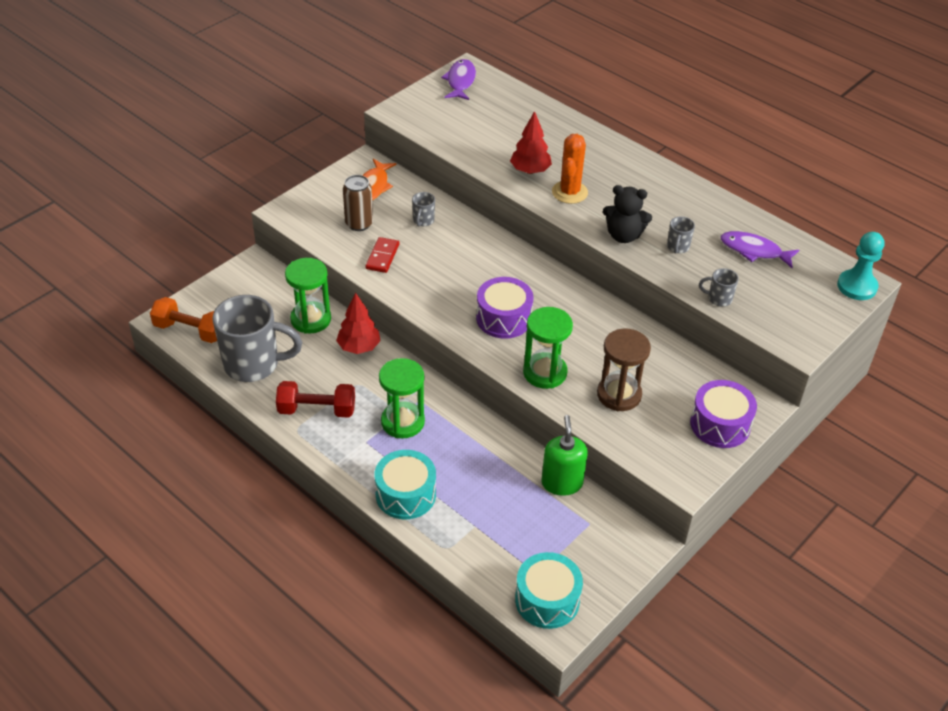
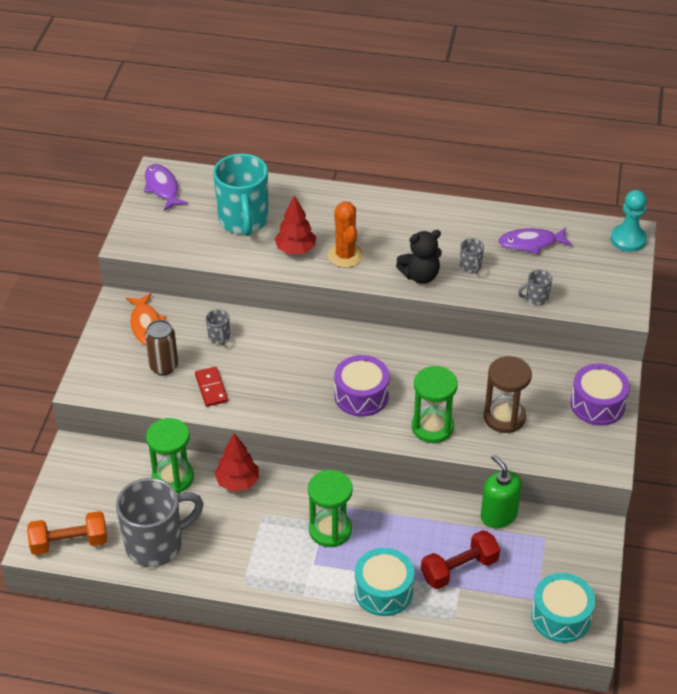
camera: 30 degrees left, 0 degrees up
red dumbbell [276,381,355,418] -> red dumbbell moved to [421,530,500,589]
none -> turquoise mug [213,154,268,236]

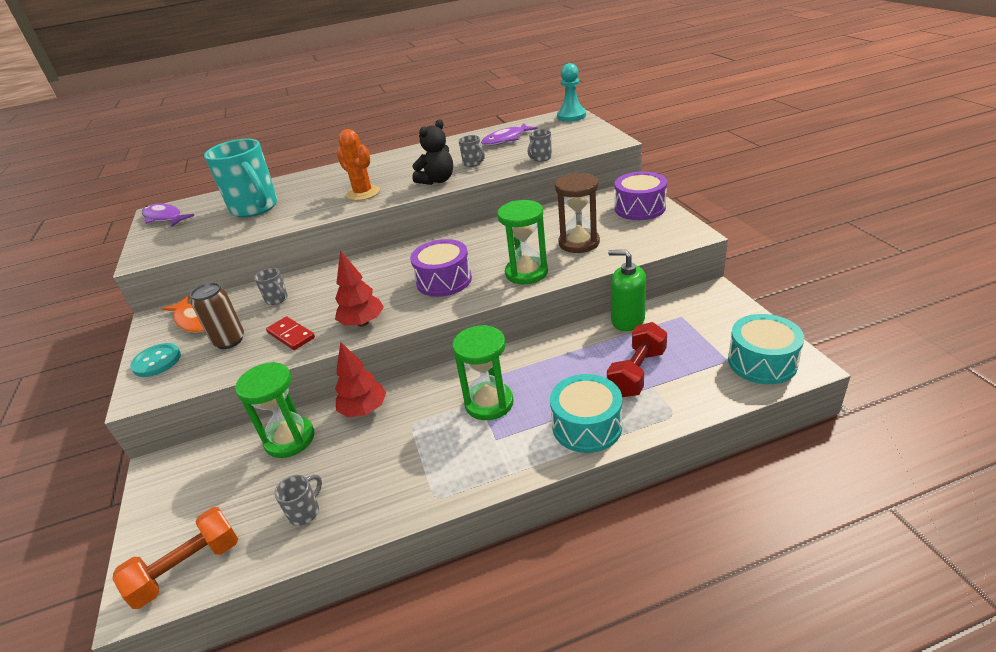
camera: 25 degrees left, 10 degrees down
grey mug [116,478,204,567] -> grey mug [274,474,322,526], size x0.42
red tree [275,195,316,254] -> red tree moved to [335,251,384,327]
none -> turquoise button [130,343,181,377]

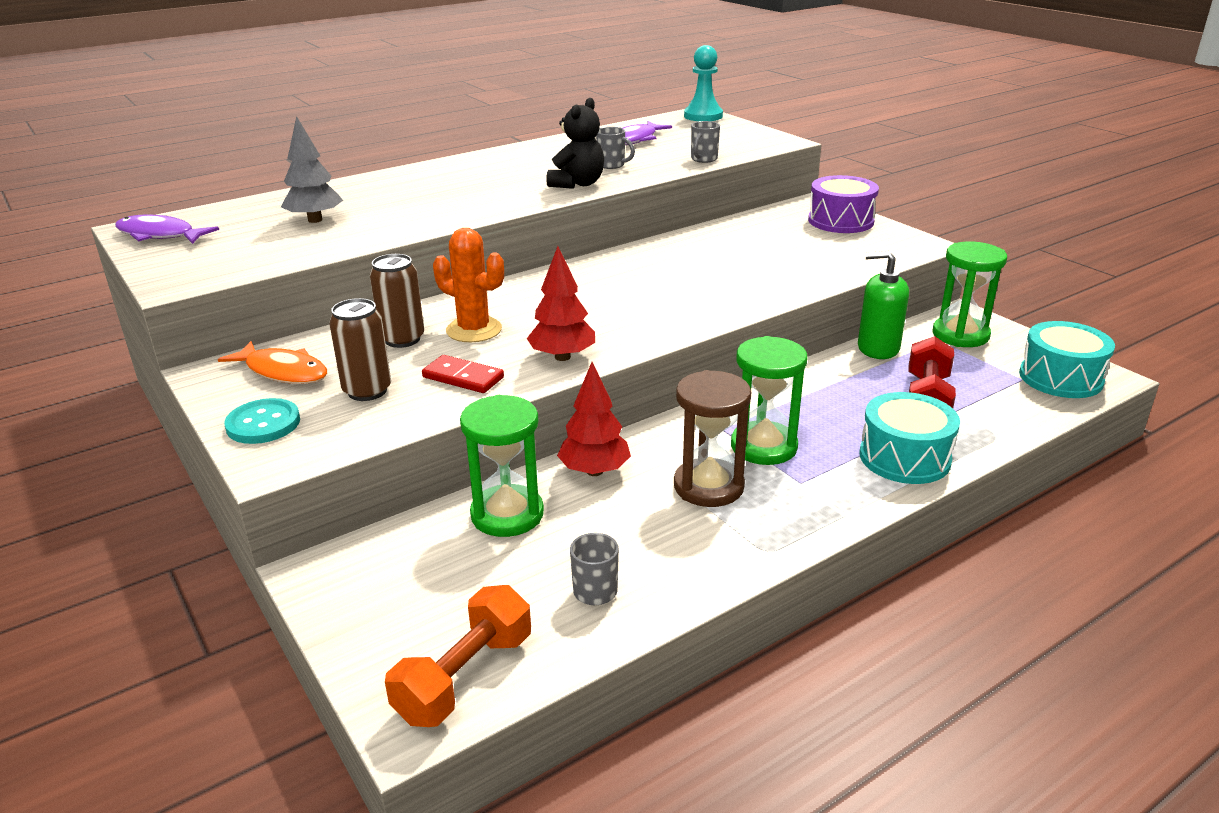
camera: 20 degrees left, 5 degrees down
turquoise mug [204,139,278,217] -> grey tree [281,116,343,223]
grey mug [254,268,288,305] -> brown can [370,254,424,348]
orange cactus [337,129,380,201] -> orange cactus moved to [433,228,504,342]
purple drum [410,239,472,297] -> none
green hourglass [497,200,548,284] -> green hourglass moved to [933,242,1007,347]
brown hourglass [555,173,600,253] -> brown hourglass moved to [674,370,751,507]

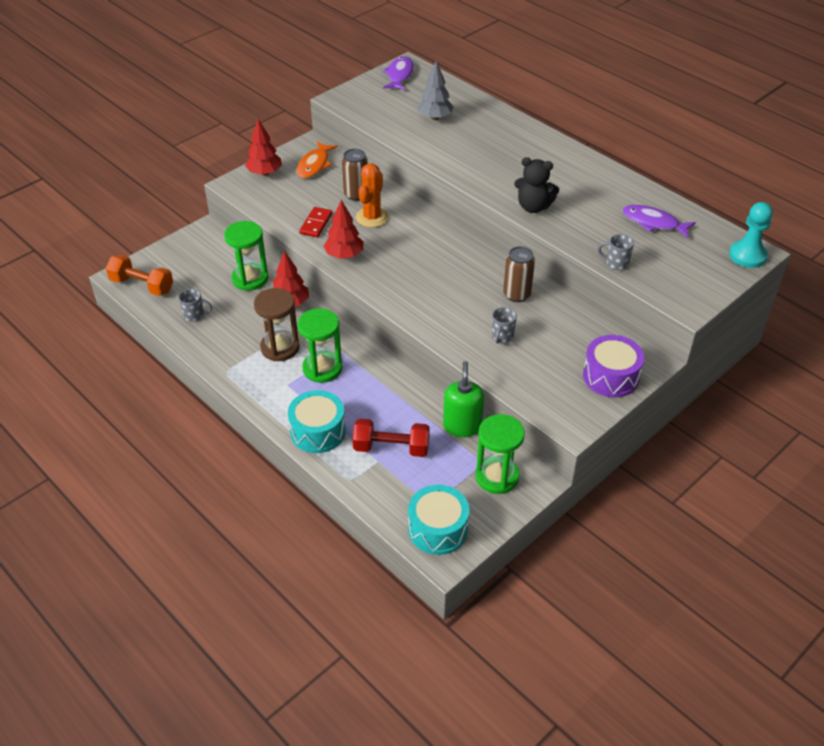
camera: 80 degrees right, 15 degrees up
turquoise button [224,398,300,444] -> red tree [245,119,282,176]
brown can [329,298,391,401] -> brown can moved to [503,246,535,302]
grey mug [596,127,635,169] -> grey mug moved to [492,307,517,344]

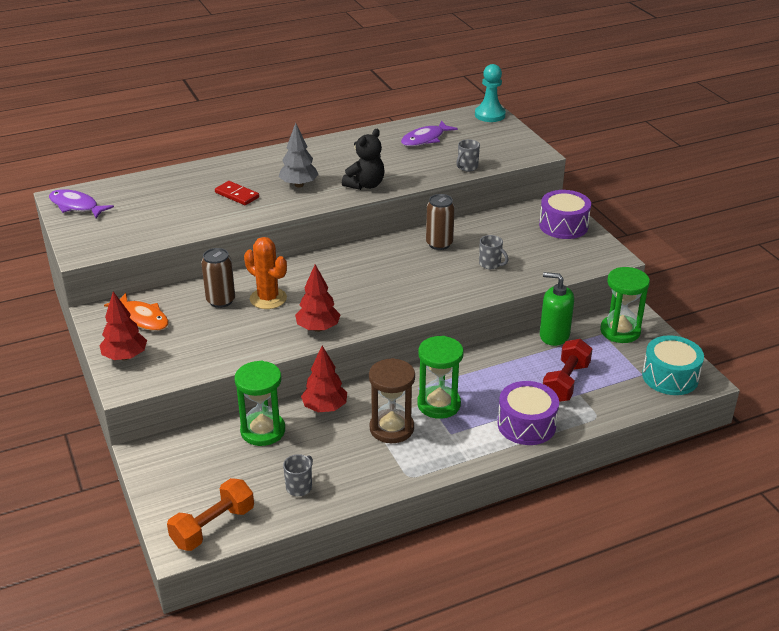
camera: 70 degrees left, 10 degrees down
turquoise drum [288,390,346,453] -> purple drum [497,381,559,445]
red domino [299,207,332,237] -> red domino moved to [215,181,259,205]
grey tree [417,61,454,120] -> grey tree moved to [279,123,319,187]

